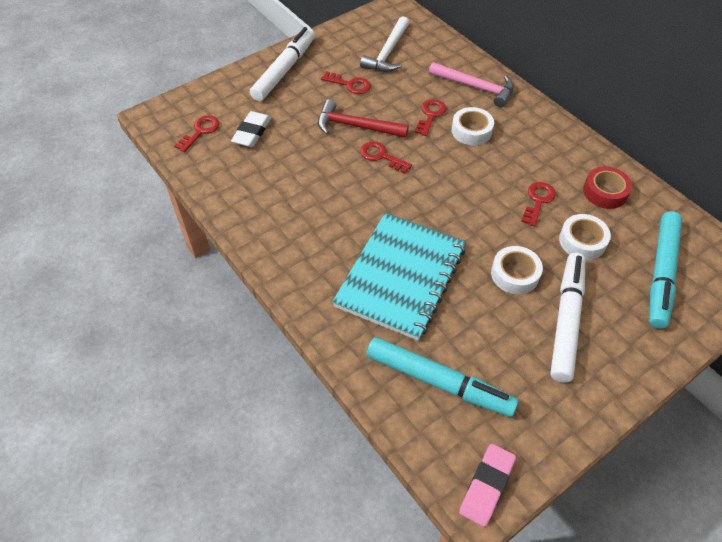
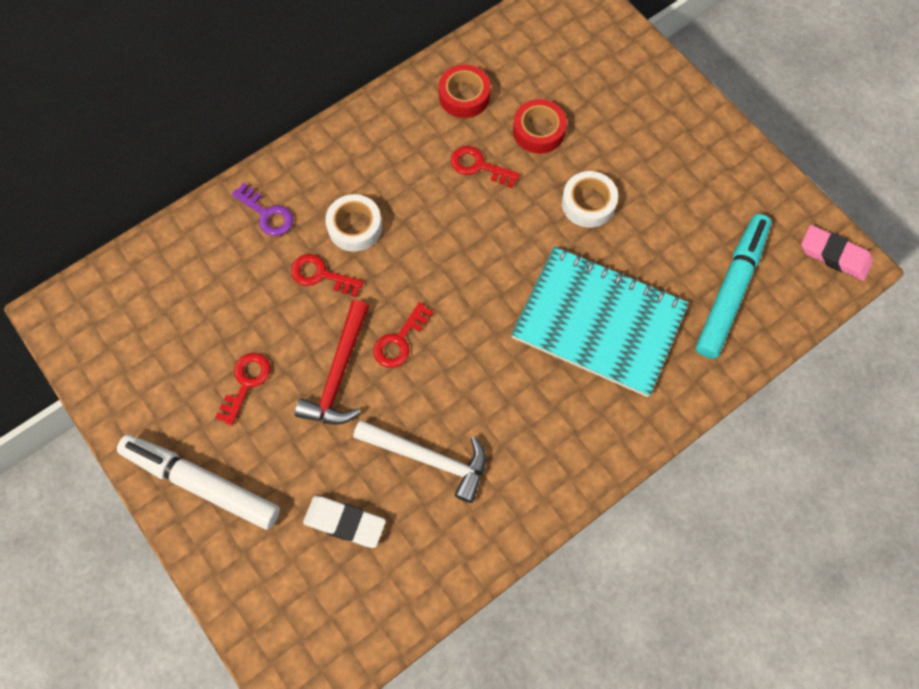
camera: 90 degrees left, 15 degrees up
red key [174,115,219,152] -> none
white hammer [360,16,409,72] -> white hammer moved to [353,420,486,503]
pink hammer [429,62,514,107] -> purple key [232,183,294,236]
white marker [550,252,585,383] -> none
white tape [559,214,611,260] -> red tape [513,99,567,154]
turquoise marker [649,211,682,329] -> none

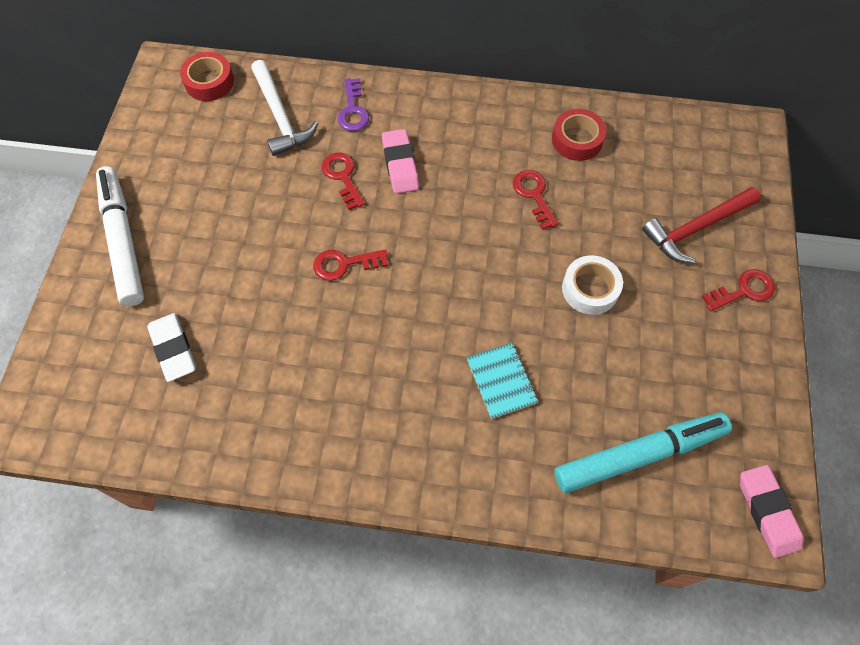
camera: 45 degrees right, 5 degrees down
red key [215,353,271,426] -> red key moved to [701,269,775,311]
red hammer [295,300,369,425] -> red hammer moved to [642,187,761,263]
white tape [326,194,382,252] -> pink eraser [382,129,419,194]
white hammer [353,420,486,503] -> white hammer moved to [251,60,318,156]
turquoise notebook [511,246,689,397] -> turquoise notebook [467,342,538,419], size x0.44
red tape [513,99,567,154] -> red tape moved to [180,52,234,101]

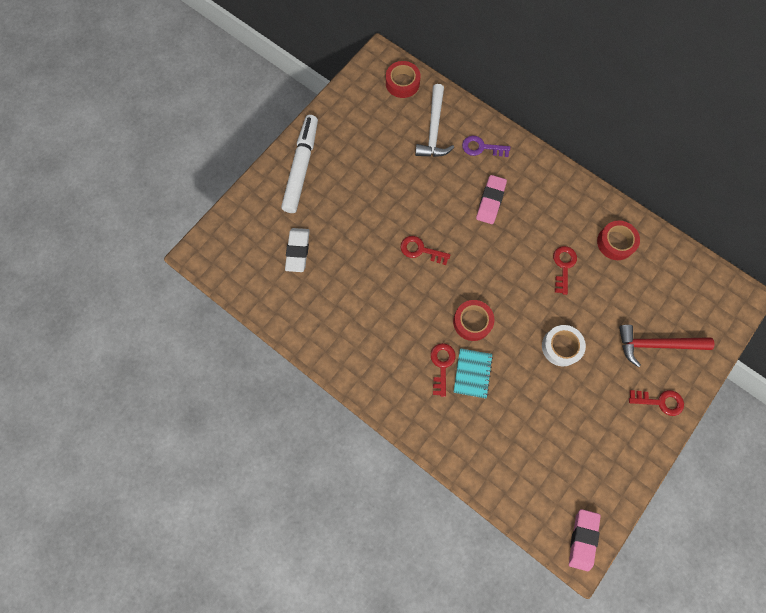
camera: 30 degrees right, 10 degrees up
red key [322,152,365,210] -> red key moved to [431,343,455,397]
purple key [338,78,370,131] -> purple key turned 75 degrees clockwise [462,136,510,157]
turquoise marker [555,412,732,493] -> none
none -> red tape [453,300,495,341]

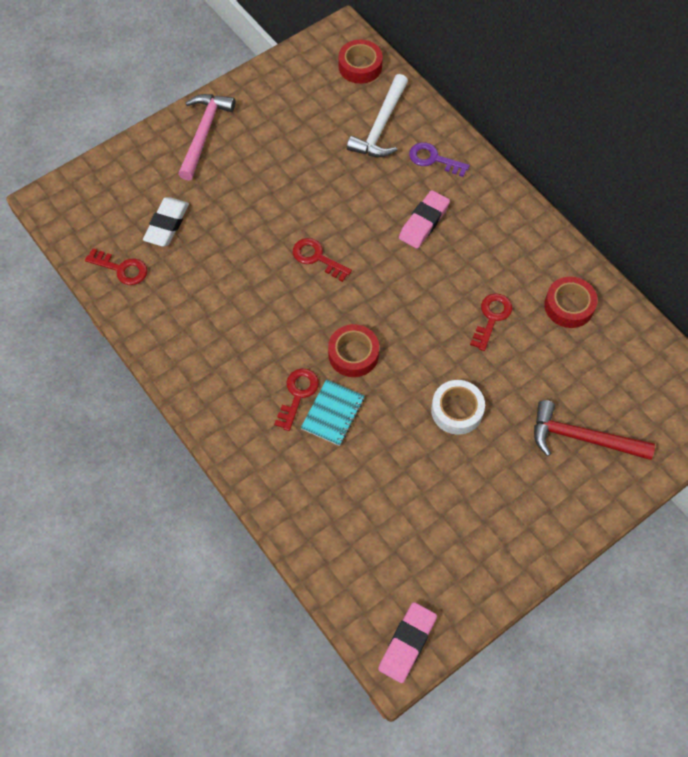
camera: 15 degrees right, 10 degrees down
white marker [281,115,318,213] -> pink hammer [178,94,235,180]
red key [629,390,684,416] -> red key moved to [85,248,147,285]

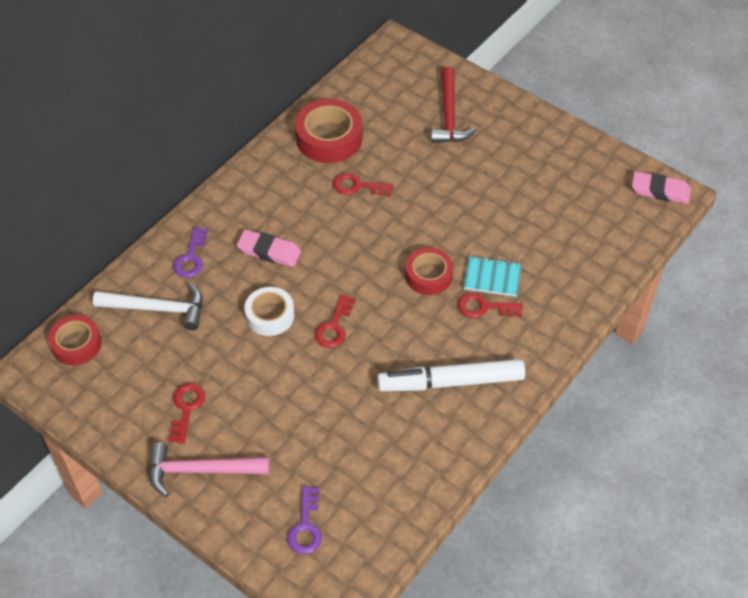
camera: 105 degrees left, 10 degrees down
red key [85,248,147,285] -> red key moved to [168,383,206,444]
white eraser [143,197,189,247] -> none
white tape [431,380,485,435] -> white tape moved to [245,287,294,336]
red tape [544,277,598,328] -> red tape [295,99,363,163], size x1.53
none -> purple key [287,486,322,554]
none -> white marker [377,359,525,391]

